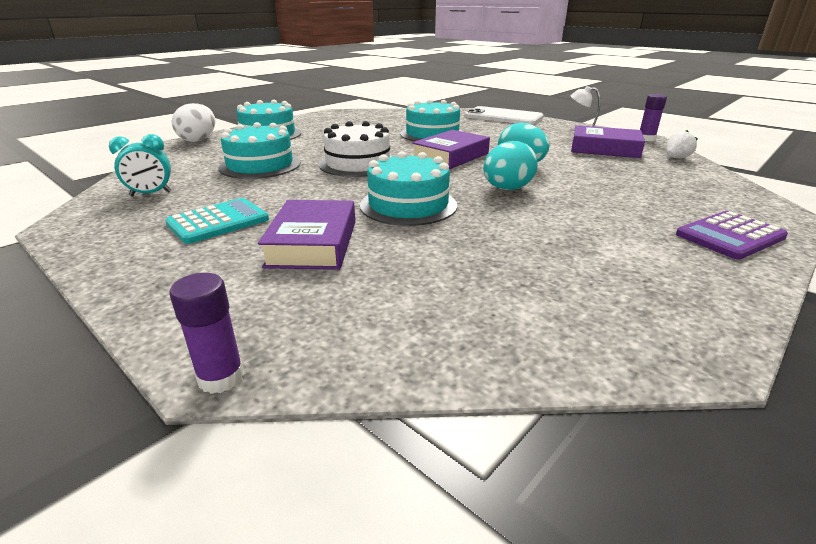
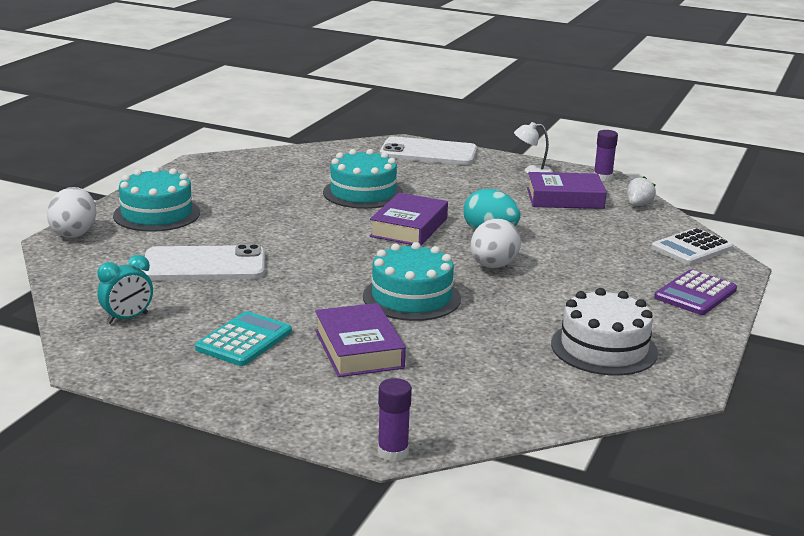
camera: 20 degrees left, 5 degrees down
turquoise cake [219,122,300,179] -> white phone [142,244,265,280]
white cake [319,121,392,177] -> white cake moved to [551,288,658,376]
turquoise egg [483,141,538,190] -> white egg [470,219,521,268]
none -> white calculator [651,228,733,265]

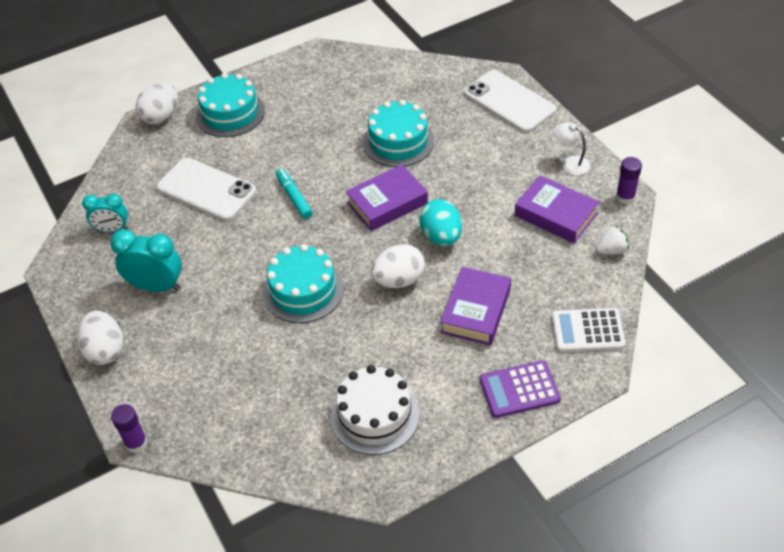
camera: 40 degrees right, 25 degrees up
turquoise calculator [195,311,292,366] -> turquoise clock [110,229,182,292]
purple book [315,303,406,377] -> purple book moved to [441,267,511,345]
none -> white egg [77,310,123,365]
none -> turquoise marker [276,169,313,219]

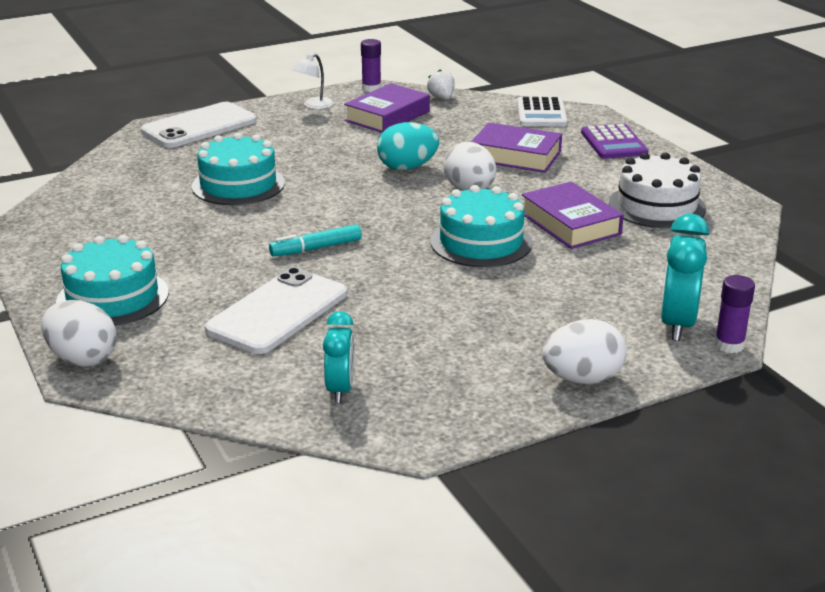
camera: 90 degrees left, 20 degrees down
turquoise clock [110,229,182,292] -> turquoise clock moved to [660,214,709,341]
purple book [346,164,428,231] -> purple book moved to [522,182,624,249]

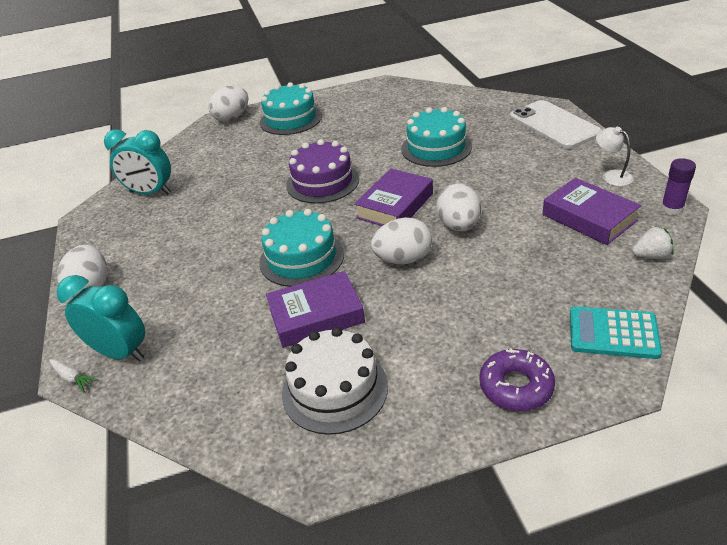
camera: 105 degrees right, 10 degrees up
white phone [205,267,347,354] -> none
turquoise marker [269,224,362,257] -> purple cake [286,139,359,204]
turquoise clock [323,311,354,403] -> turquoise clock [104,129,171,194], size x1.52
turquoise egg [377,122,439,170] -> white egg [436,184,481,231]
purple book [471,123,562,173] -> purple book moved to [354,169,433,226]
white calculator [517,97,567,127] -> turquoise calculator [570,307,662,359]
purple calculator [581,124,648,159] -> purple donut [479,348,555,411]
purple glue stick [714,275,755,353] -> white carrot [49,359,98,393]

